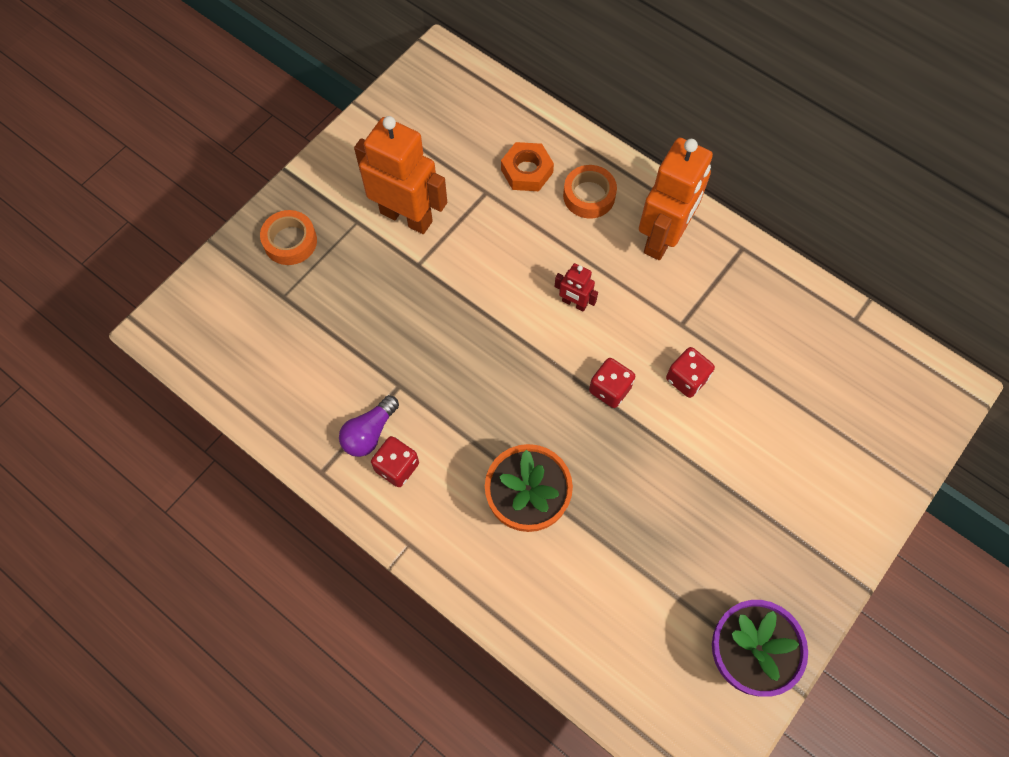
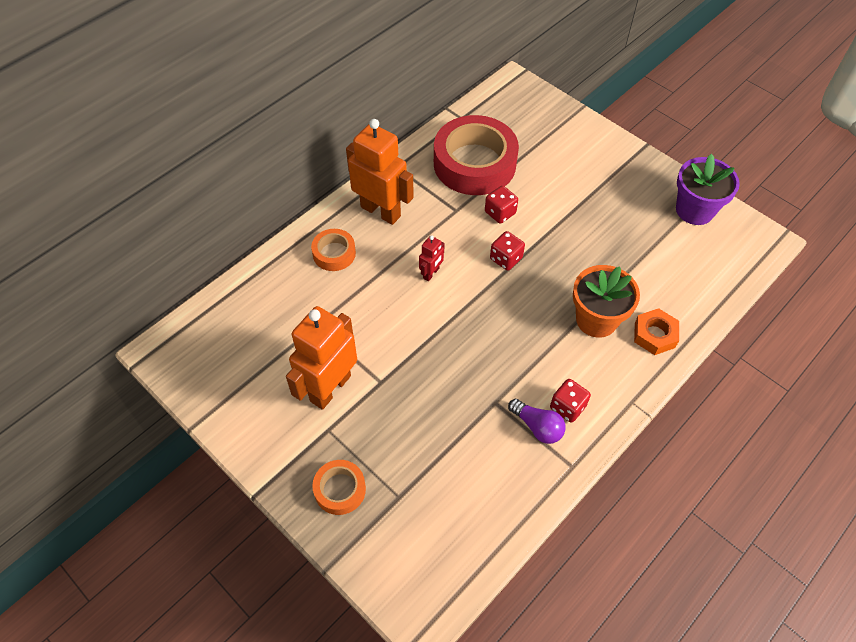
camera: 85 degrees left, 10 degrees down
orange nut [501,142,554,191] -> orange nut moved to [634,308,679,355]
none -> red tape [434,115,519,195]

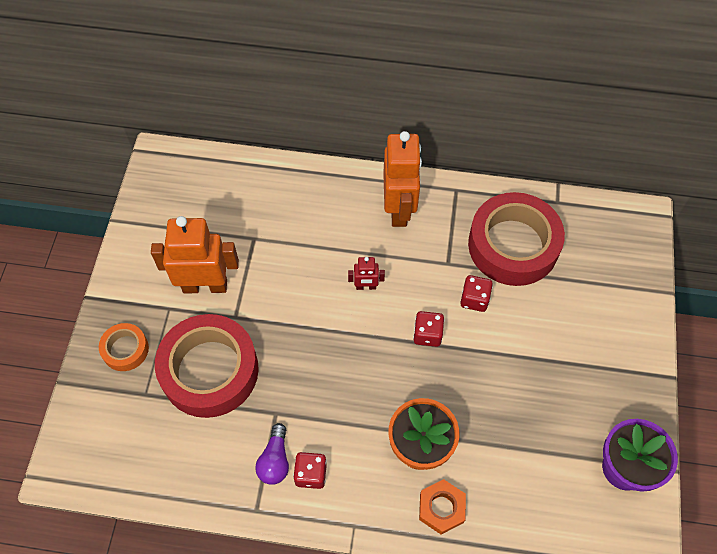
camera: 55 degrees right, 5 degrees up
orange tape [311,229,356,271] -> none
none -> red tape [155,314,259,418]

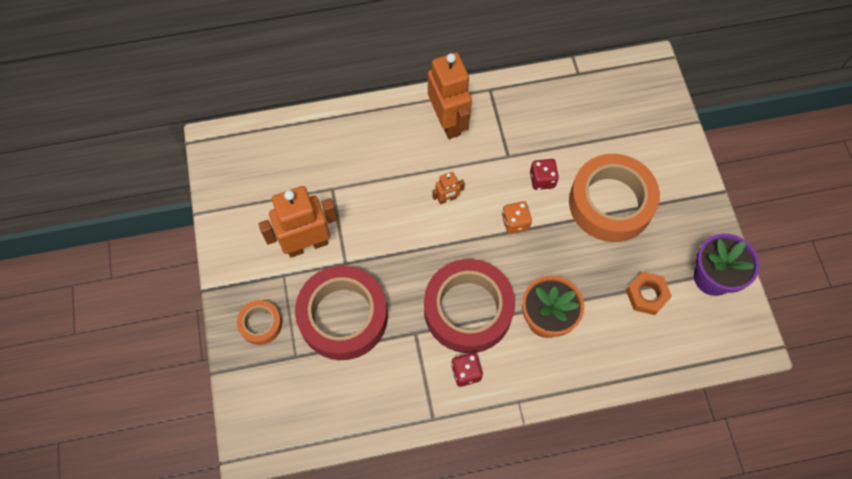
camera: 20 degrees left, 5 degrees up
purple light bulb [255,423,289,485] -> none
red robot [348,257,385,290] -> orange robot [432,172,465,204]
red dice [413,311,444,347] -> orange dice [502,201,532,234]
orange nut [419,479,466,535] -> orange nut moved to [626,272,672,315]
red tape [468,192,565,286] -> red tape moved to [424,259,515,353]
none -> orange tape [569,154,660,242]

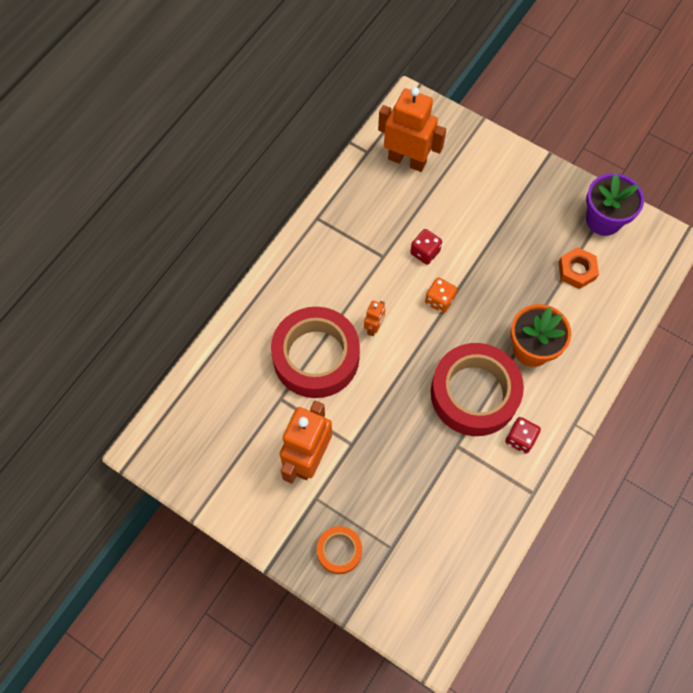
camera: 45 degrees left, 0 degrees up
red tape [295,266,388,360] -> red tape moved to [271,307,360,398]
orange robot [428,52,472,139] -> orange robot moved to [378,87,446,172]
orange tape [569,154,660,242] -> none

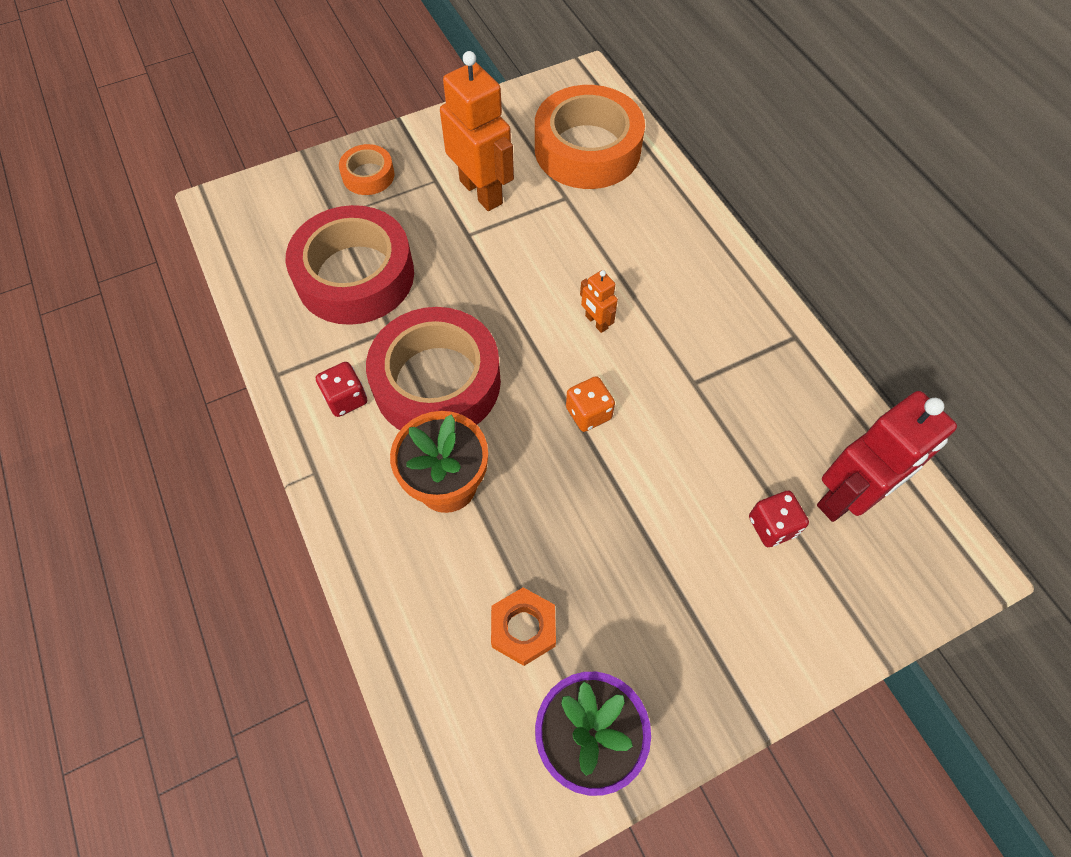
camera: 120 degrees right, 5 degrees down
red tape [271,307,360,398] -> red tape moved to [286,205,414,325]
orange robot [378,87,446,172] -> red robot [817,391,957,522]
red dice [410,229,442,265] -> red dice moved to [749,491,809,547]
none -> orange tape [535,85,645,189]

